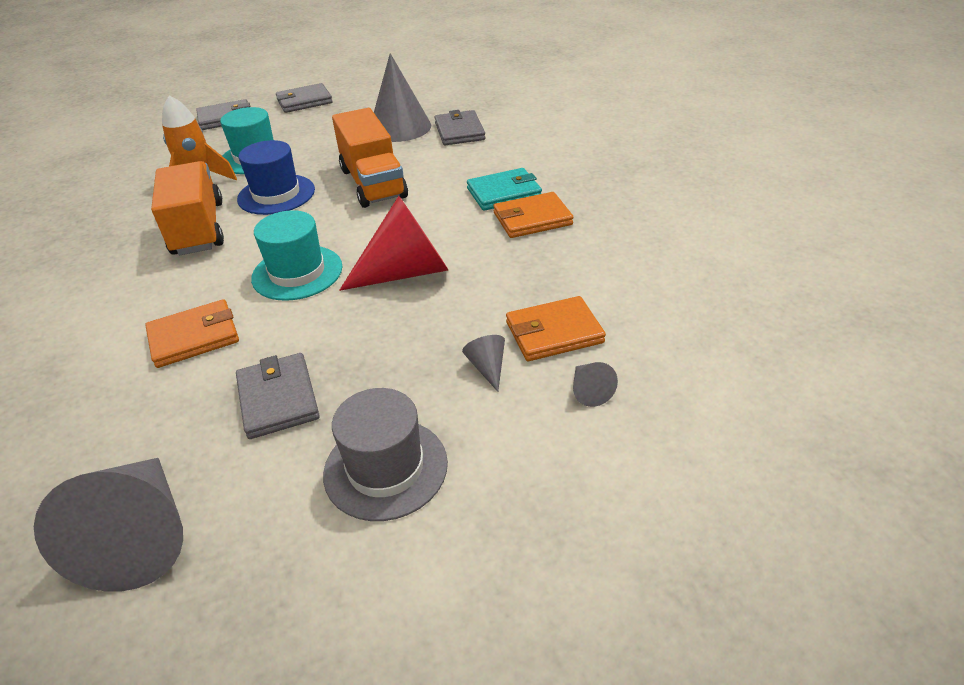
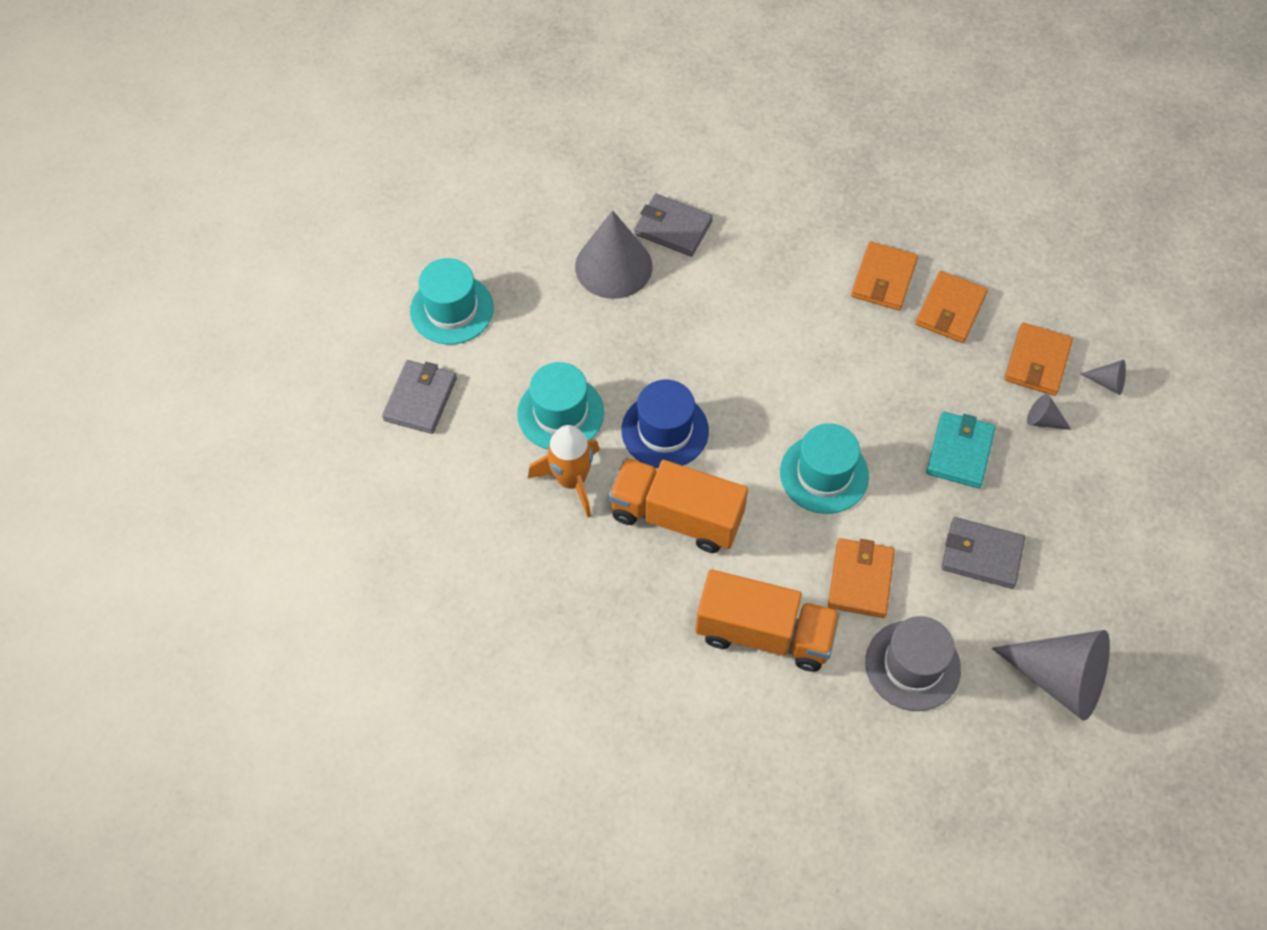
camera: 55 degrees left, 20 degrees up
grey wallet [276,83,333,113] -> turquoise hat [410,258,494,345]
grey hat [323,388,448,521] -> grey hat moved to [865,616,961,711]
orange truck [332,108,408,208] -> orange truck moved to [695,569,840,672]
red cone [340,196,448,291] -> none
turquoise wallet [467,168,542,211] -> turquoise wallet moved to [926,412,996,488]
none -> orange wallet [915,271,988,343]

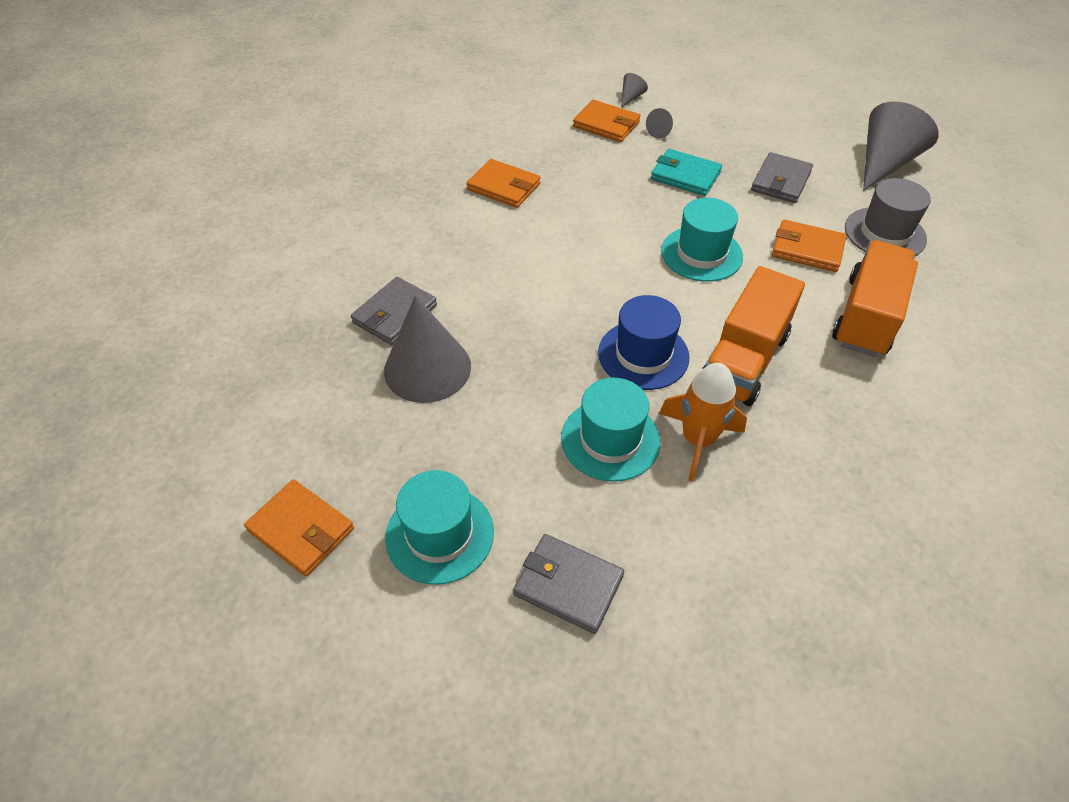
camera: 80 degrees left, 10 degrees down
orange wallet [915,271,988,343] -> orange wallet moved to [244,479,354,576]

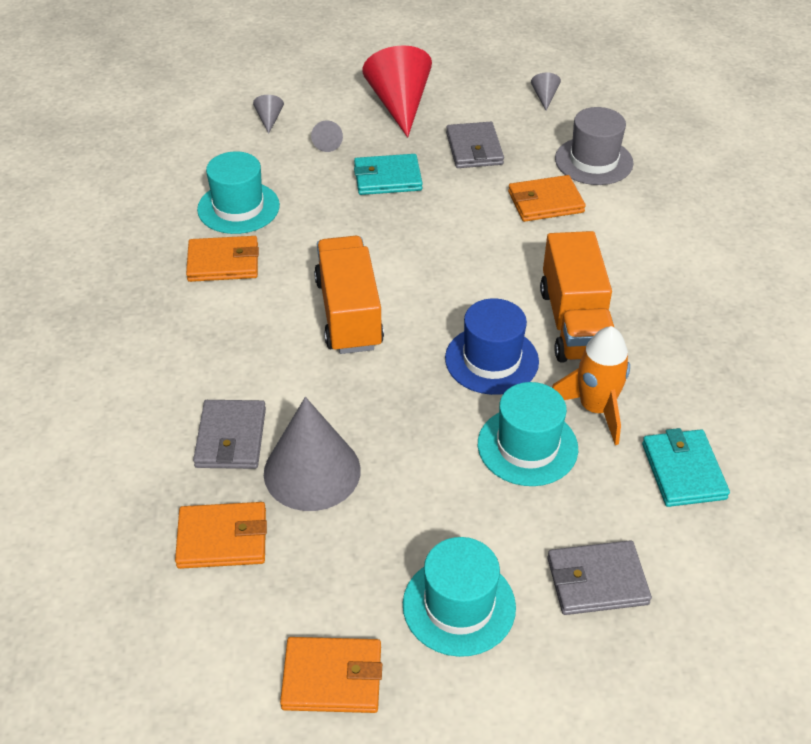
camera: 35 degrees left, 5 degrees down
orange wallet [573,100,640,142] -> orange wallet moved to [175,502,267,569]
turquoise hat [661,198,743,282] -> turquoise hat moved to [197,151,280,234]
orange truck [832,240,918,357] -> orange truck moved to [314,236,384,354]
grey cone [863,102,939,191] -> grey cone [531,73,561,110], size x0.43
none -> red cone [362,45,432,138]
none -> turquoise wallet [642,428,730,507]

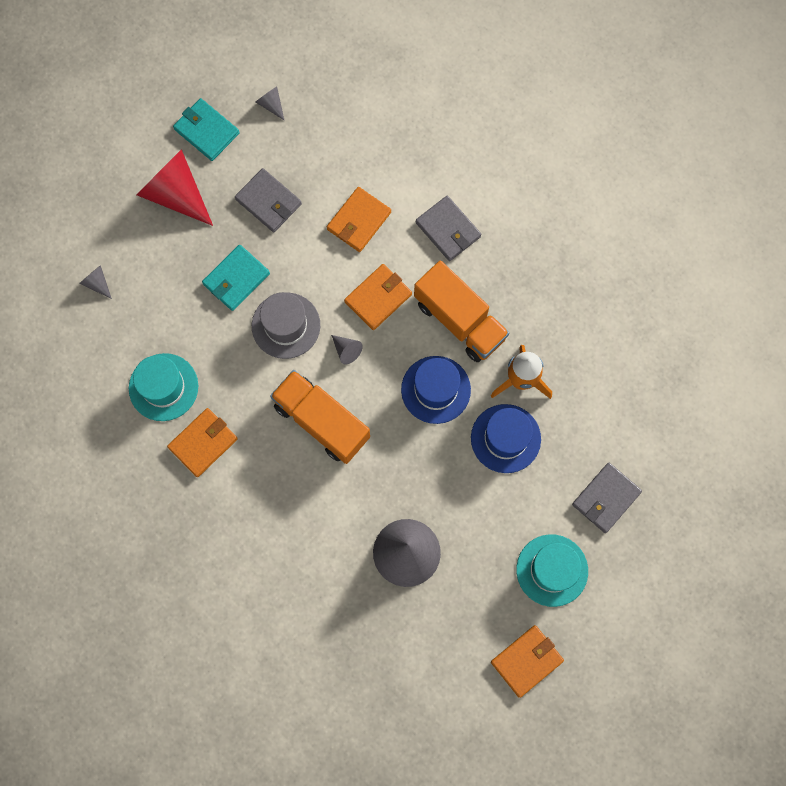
camera: 40 degrees left, 30 degrees up
orange wallet [175,502,267,569] -> orange wallet moved to [344,264,412,330]
grey wallet [193,400,266,469] -> grey wallet moved to [416,196,481,261]
grey cone [311,120,343,152] -> grey cone moved to [331,335,363,365]
turquoise hat [478,382,578,486] -> blue hat [471,404,541,473]
grey hat [555,107,633,185] -> grey hat moved to [252,292,320,359]
turquoise wallet [642,428,730,507] -> turquoise wallet moved to [173,98,240,161]

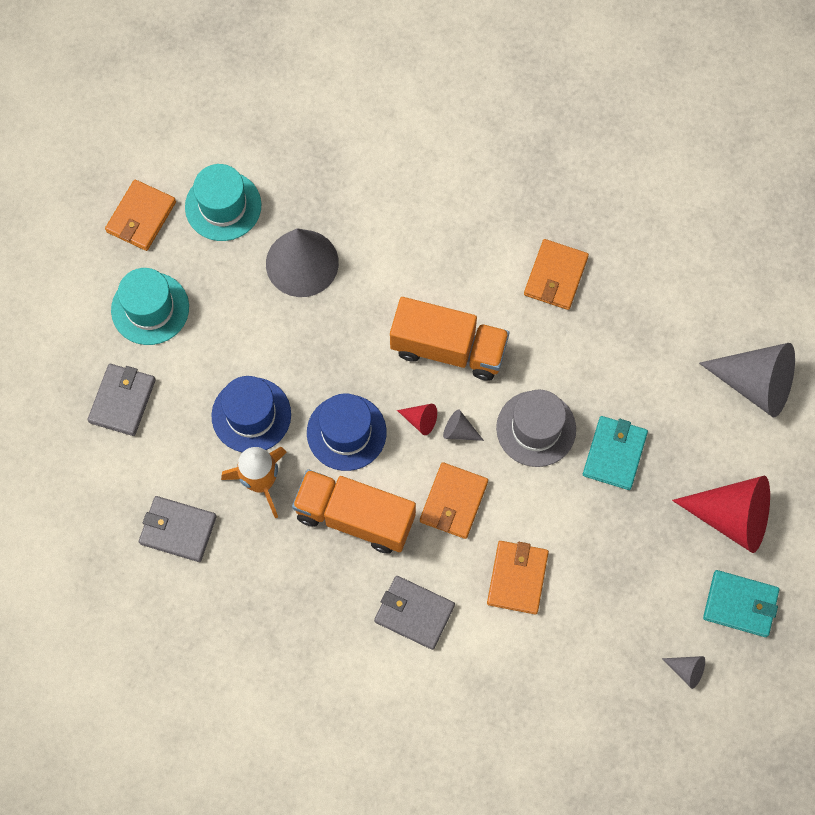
camera: 155 degrees right, 5 degrees down
grey cone [79,265,112,299] -> grey cone [699,343,795,417], size x2.32
turquoise hat [129,353,198,421] -> turquoise hat moved to [185,164,261,241]
grey wallet [235,168,302,232] -> grey wallet moved to [139,496,217,562]
none -> red cone [397,404,437,435]

